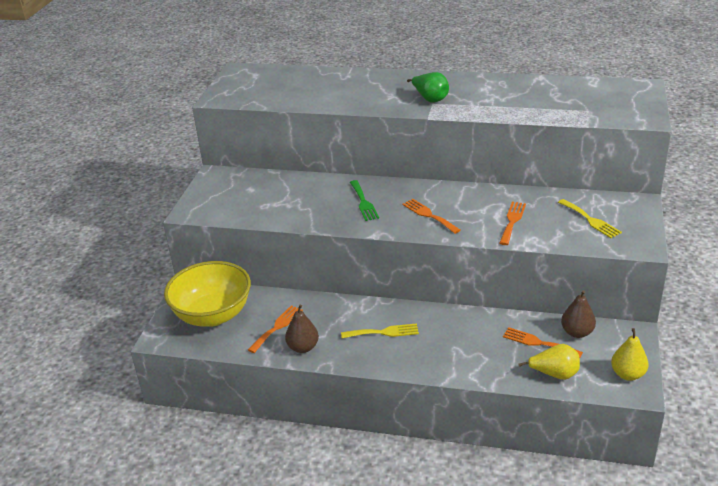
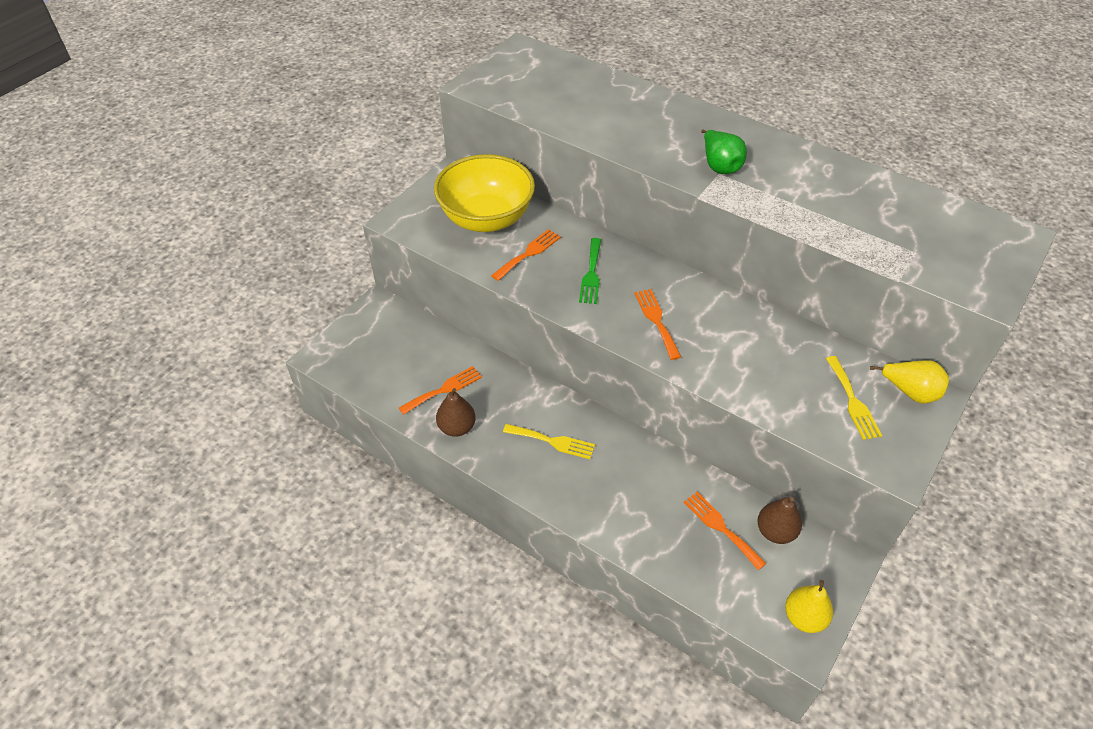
camera: 20 degrees right, 15 degrees up
yellow bowl [164,261,251,327] -> yellow bowl moved to [434,154,535,232]
orange fork [500,202,526,245] -> orange fork moved to [491,229,561,281]
yellow pear [518,344,580,380] -> yellow pear moved to [870,360,949,403]

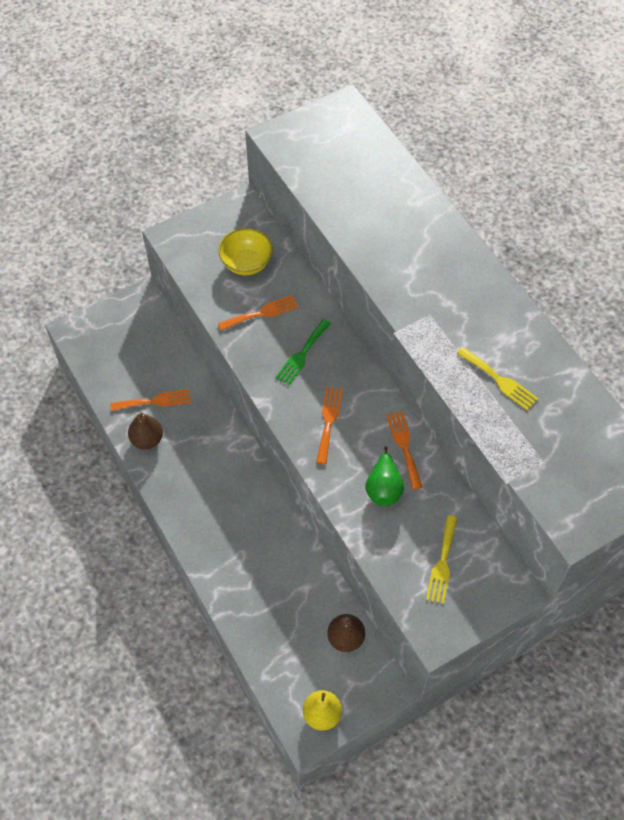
camera: 25 degrees right, 10 degrees up
yellow bowl [434,154,535,232] -> yellow bowl [218,228,273,275], size x0.59
yellow fork [503,424,595,459] -> yellow fork moved to [457,347,538,410]
orange fork [684,492,767,570] -> orange fork moved to [386,411,422,490]
green pear [701,129,747,174] -> green pear moved to [365,446,404,506]
yellow pear [870,360,949,403] -> none

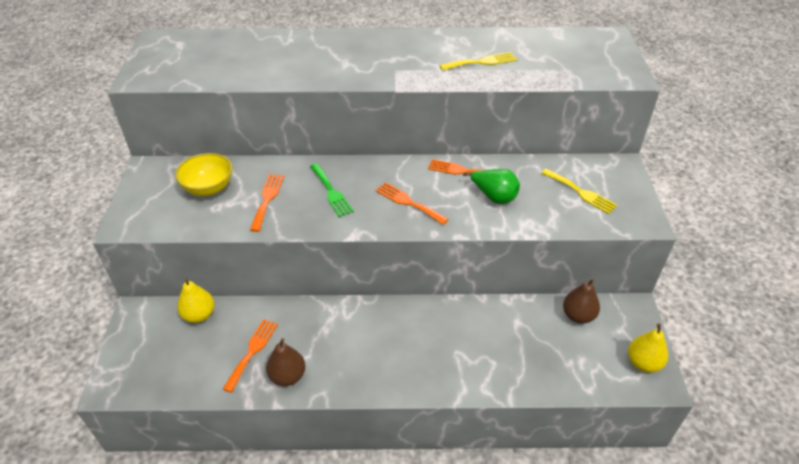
camera: 60 degrees left, 15 degrees down
none -> yellow pear [177,278,215,323]

